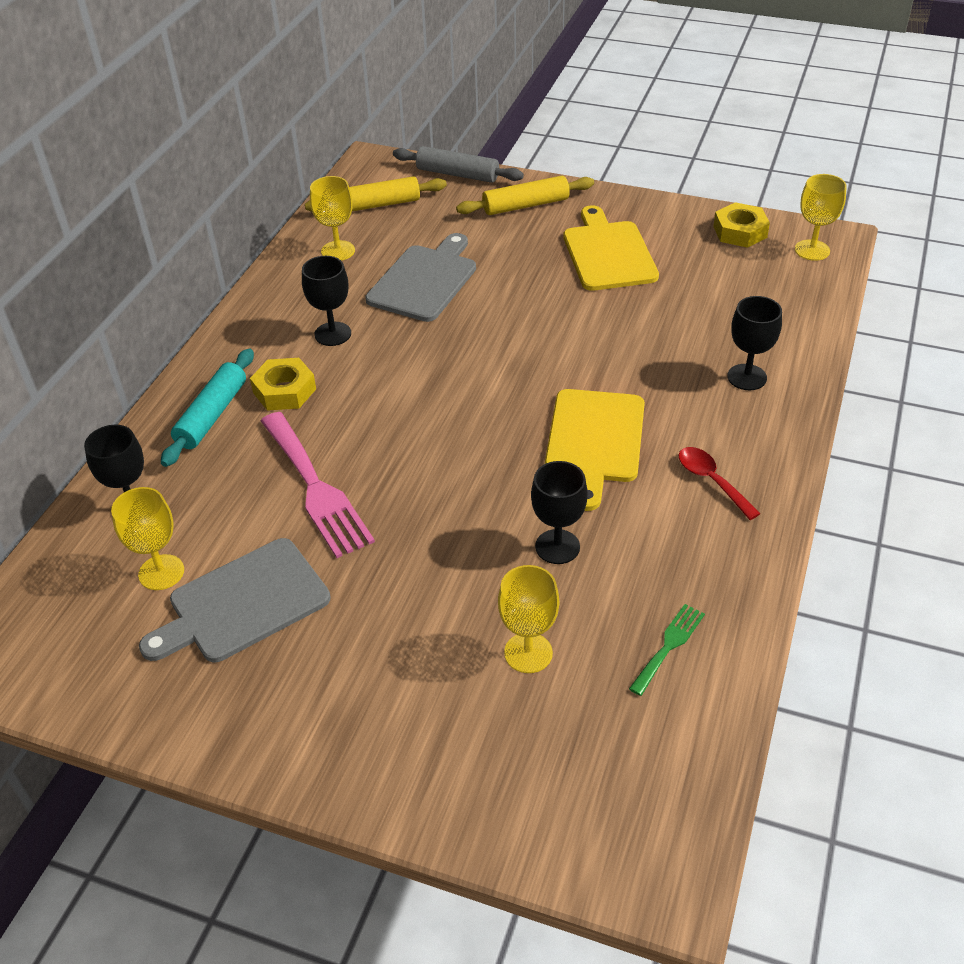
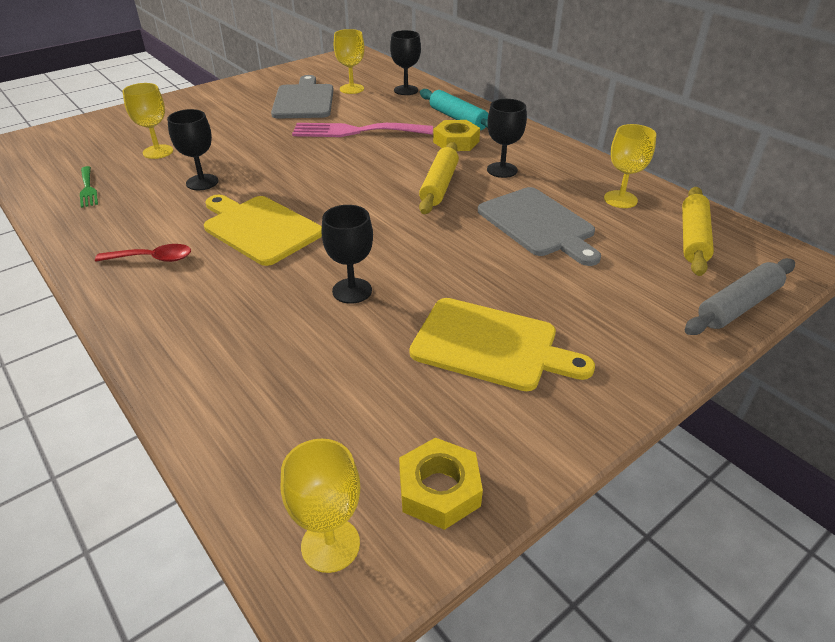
camera: 120 degrees right, 5 degrees down
yellow rolling pin [456,176,594,215] -> yellow rolling pin moved to [419,142,459,214]
black goblet [727,296,782,390] -> black goblet moved to [322,205,373,304]

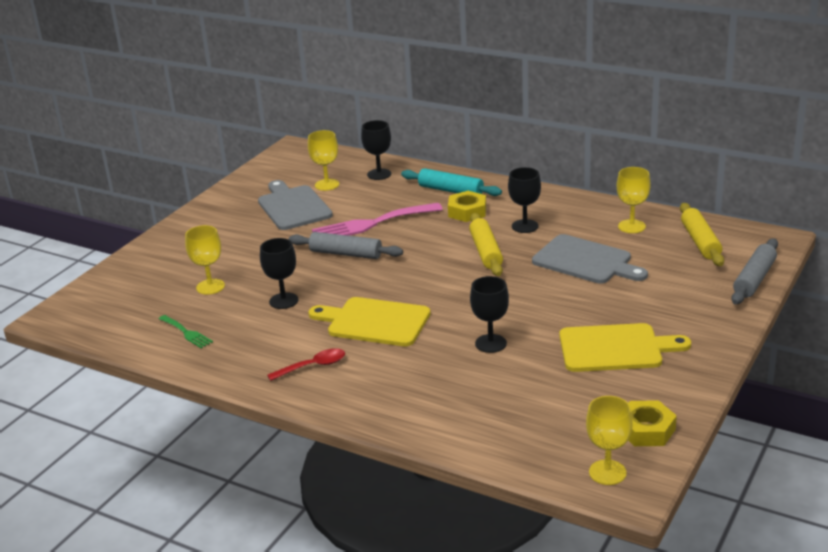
camera: 20 degrees left, 10 degrees down
none -> grey rolling pin [289,232,403,259]

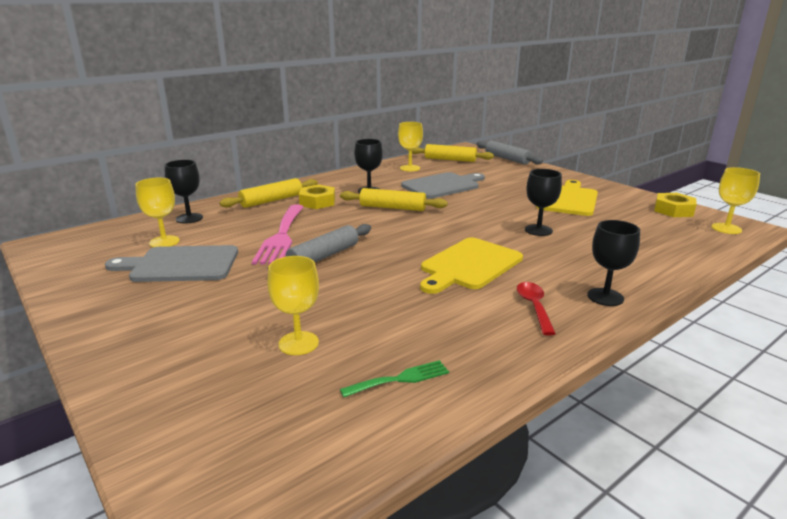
camera: 70 degrees left, 5 degrees down
black goblet [260,238,298,309] -> black goblet moved to [587,220,640,306]
turquoise rolling pin [401,168,502,196] -> yellow rolling pin [219,178,318,208]

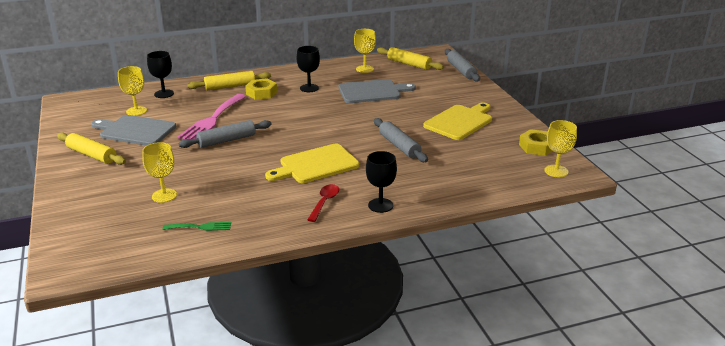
camera: 20 degrees right, 5 degrees up
yellow rolling pin [340,188,448,211] -> yellow rolling pin moved to [57,132,126,165]
black goblet [525,169,562,236] -> grey rolling pin [374,118,428,162]

